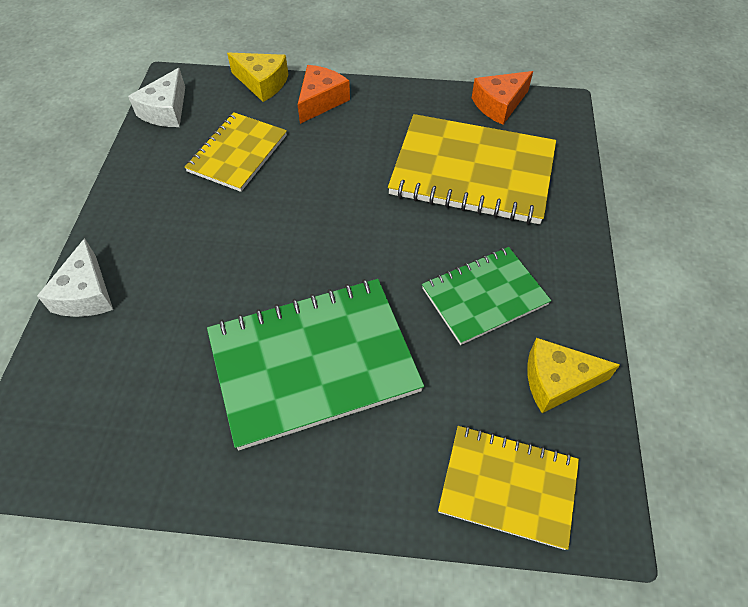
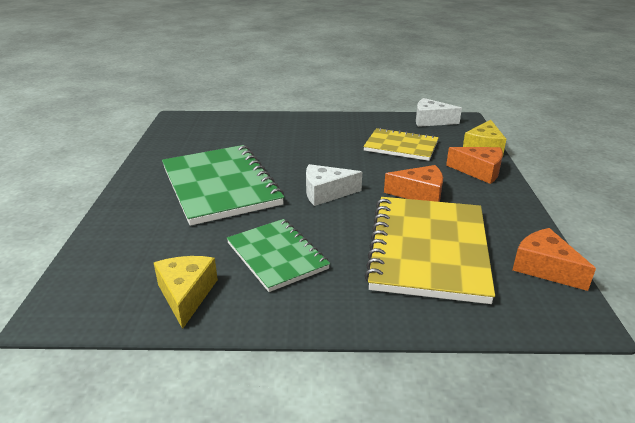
camera: 85 degrees right, 25 degrees down
white cheese [37,238,113,317] -> white cheese moved to [306,164,362,206]
yellow notebook [438,426,579,550] -> none
none -> orange cheese [384,165,443,202]

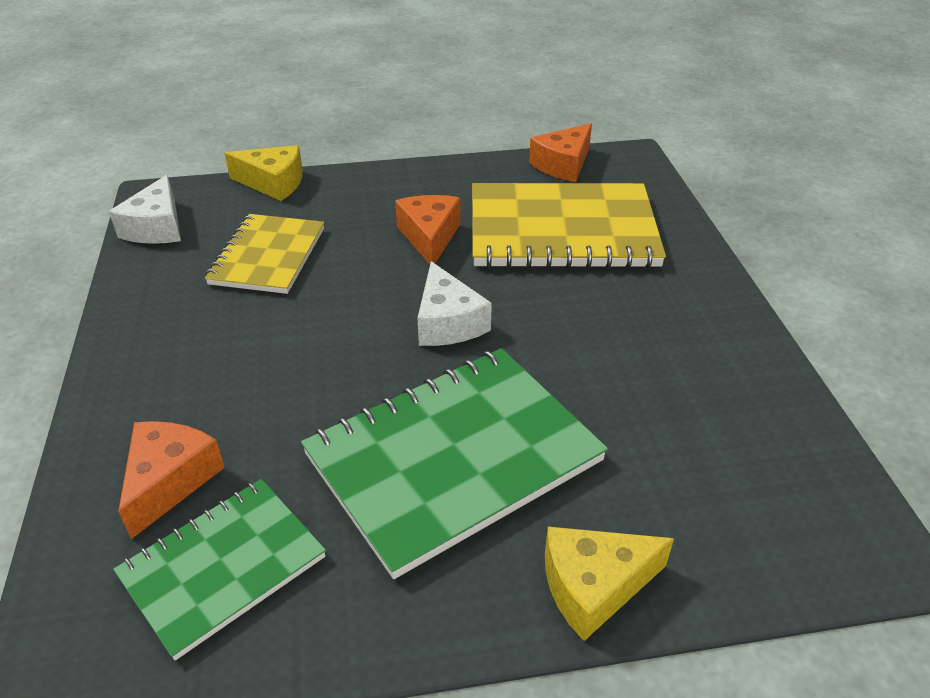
camera: 100 degrees left, 10 degrees up
yellow cheese [154,256,218,329] -> yellow cheese moved to [545,527,674,641]
green notebook [227,219,330,292] -> green notebook moved to [113,479,326,661]
orange cheese [446,147,503,184] -> orange cheese moved to [118,421,225,539]

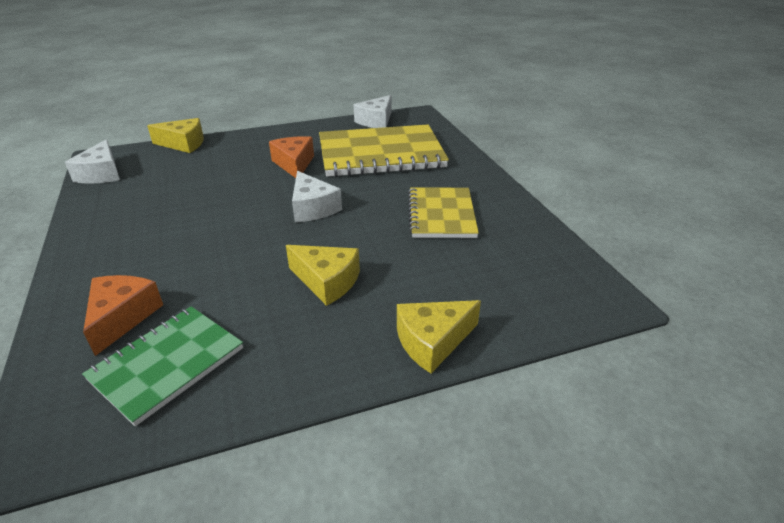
camera: 10 degrees left, 5 degrees down
yellow notebook [205,214,324,294] -> yellow notebook moved to [408,187,479,238]
green notebook [301,348,608,579] -> yellow cheese [286,245,360,306]
orange cheese [529,123,592,182] -> white cheese [354,95,391,128]

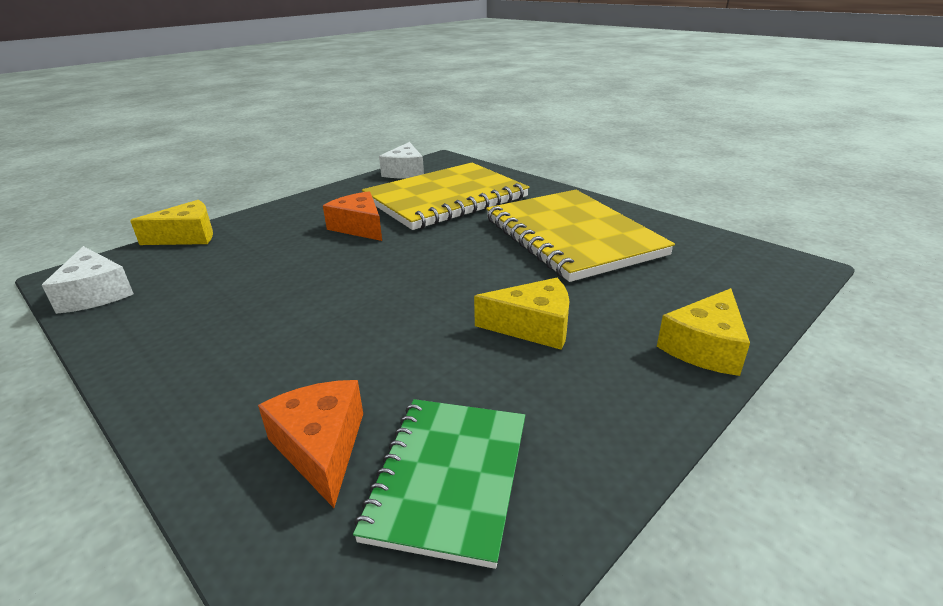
camera: 25 degrees left, 5 degrees down
white cheese [292,171,342,222] -> none
yellow notebook [408,187,479,238] -> yellow notebook [486,190,675,282], size x1.65

